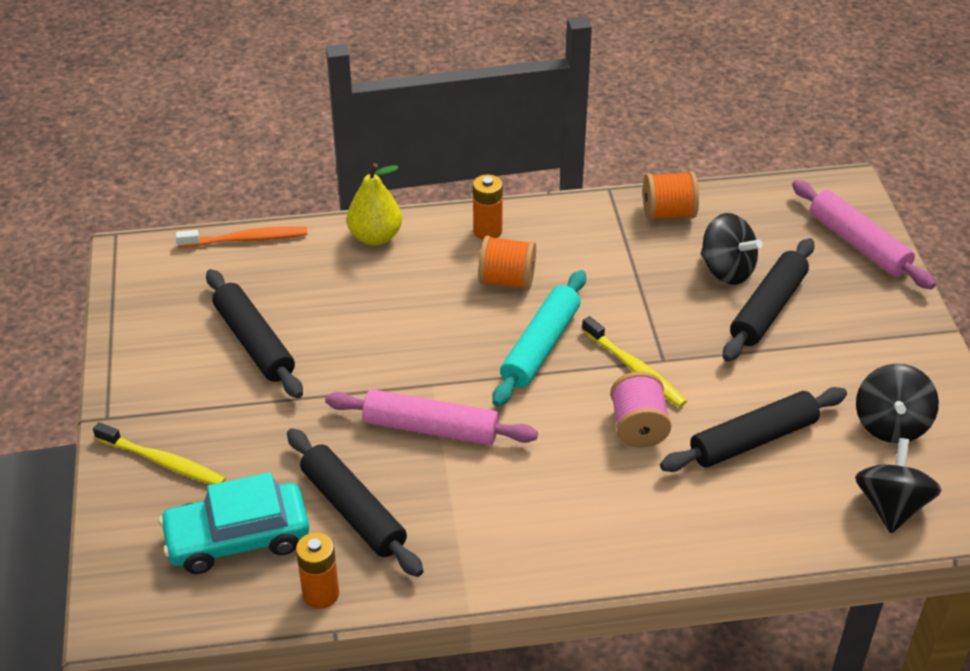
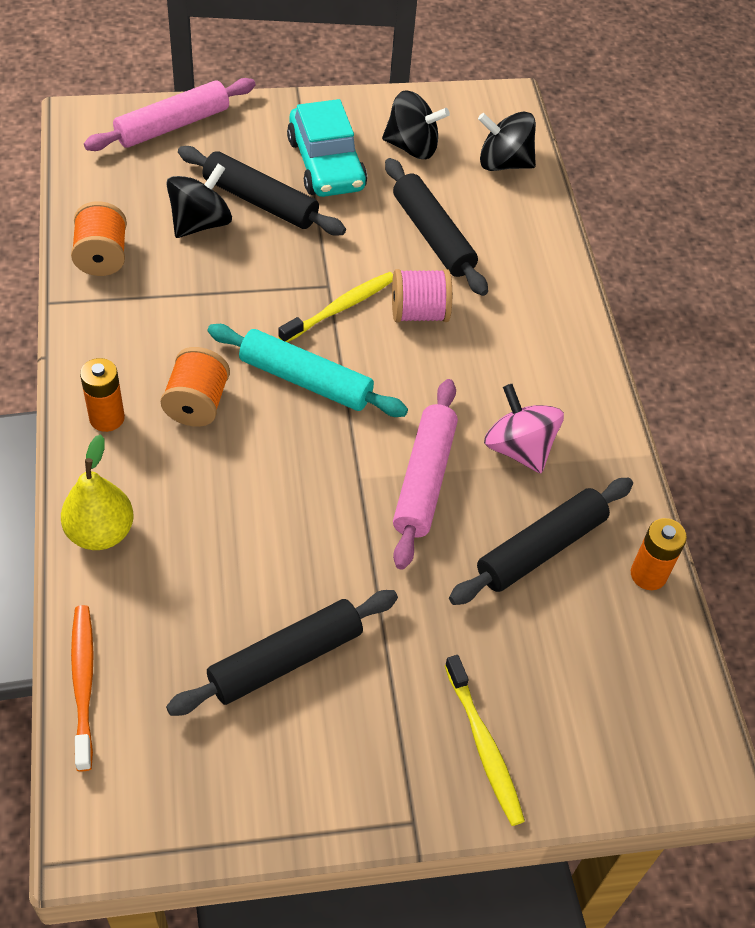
camera: 95 degrees left, 10 degrees up
yellow toothbrush [93,422,226,485] -> yellow toothbrush turned 135 degrees clockwise [445,655,525,826]
turquoise car [159,472,309,574] -> turquoise car moved to [287,99,367,197]
none -> pink spinning top [484,384,564,473]

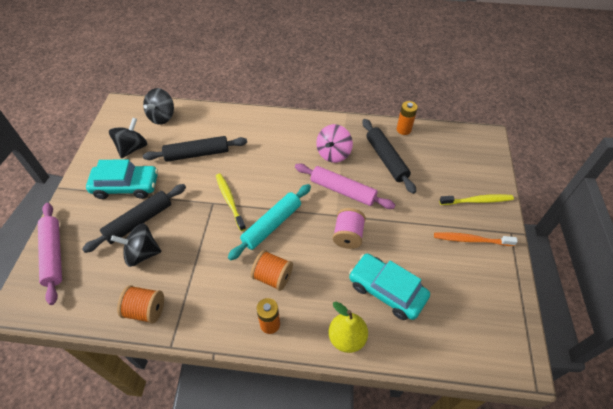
camera: 70 degrees left, 0 degrees up
orange toothbrush [71,605,94,771] -> orange toothbrush moved to [434,232,518,246]
black spinning top [166,164,232,238] -> black spinning top turned 60 degrees counterclockwise [111,223,161,267]
black rolling pin [166,590,398,716] -> none
pink spool [392,269,452,322] -> pink spool moved to [333,208,366,249]
pink spinning top [484,384,564,473] -> pink spinning top turned 45 degrees counterclockwise [316,124,353,163]
none -> turquoise car [349,253,430,320]

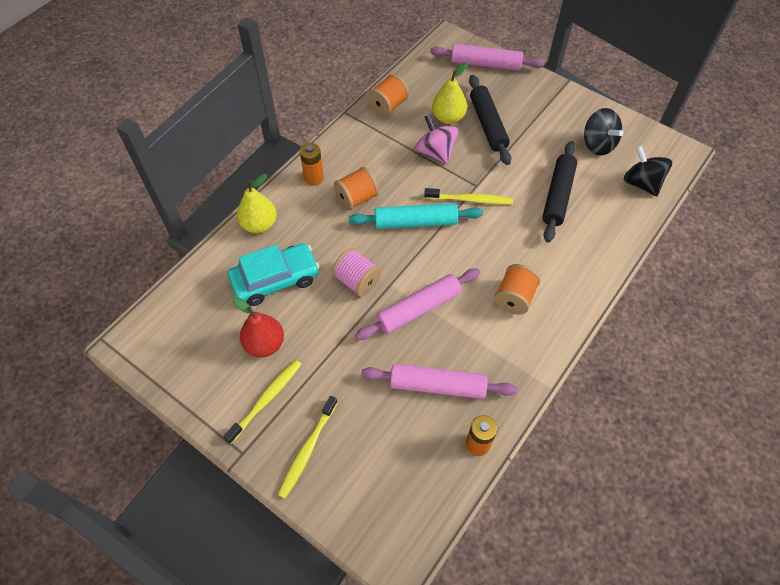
camera: 120 degrees right, 5 degrees up
turquoise car [86,159,158,199] -> none
black spinning top [111,223,161,267] -> yellow pear [432,63,468,124]
turquoise rolling pin [228,184,311,260] -> turquoise rolling pin turned 75 degrees counterclockwise [349,203,483,229]
pink spinning top [316,124,353,163] -> pink spinning top moved to [415,115,458,165]
black rolling pin [362,119,416,194] -> pink rolling pin [361,364,517,399]
orange toothbrush [434,232,518,246] -> yellow toothbrush [223,360,301,444]
none -> red pear [233,297,284,357]
none -> orange spool [494,264,540,314]

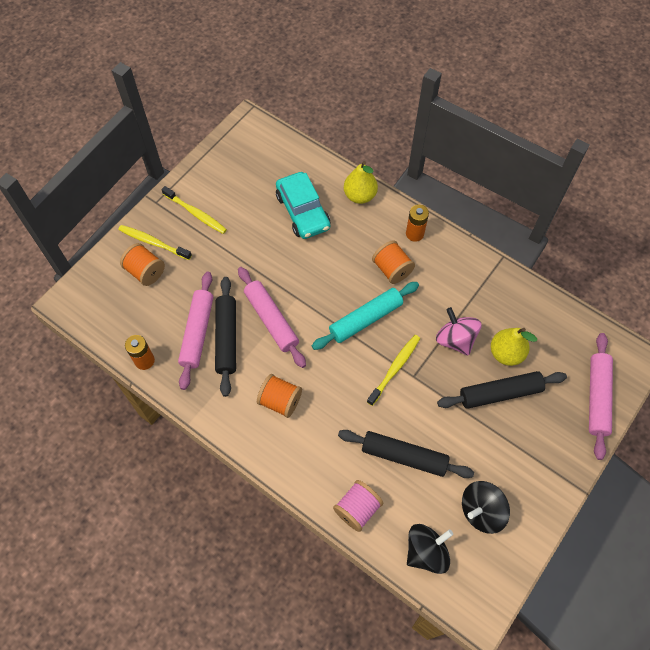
camera: 90 degrees right, 5 degrees up
red pear [233,297,284,357] -> none
pink spool [332,248,382,297] -> pink spool moved to [333,480,383,532]
turquoise rolling pin [349,203,483,229] -> turquoise rolling pin turned 60 degrees clockwise [312,282,419,350]
orange spool [367,74,409,116] -> orange spool moved to [120,243,165,286]
pink spinning top [415,115,458,165] -> pink spinning top turned 90 degrees counterclockwise [436,307,481,356]
yellow toothbrush [424,188,513,205] -> yellow toothbrush turned 150 degrees counterclockwise [367,335,420,406]
none -> black rolling pin [215,277,236,397]

